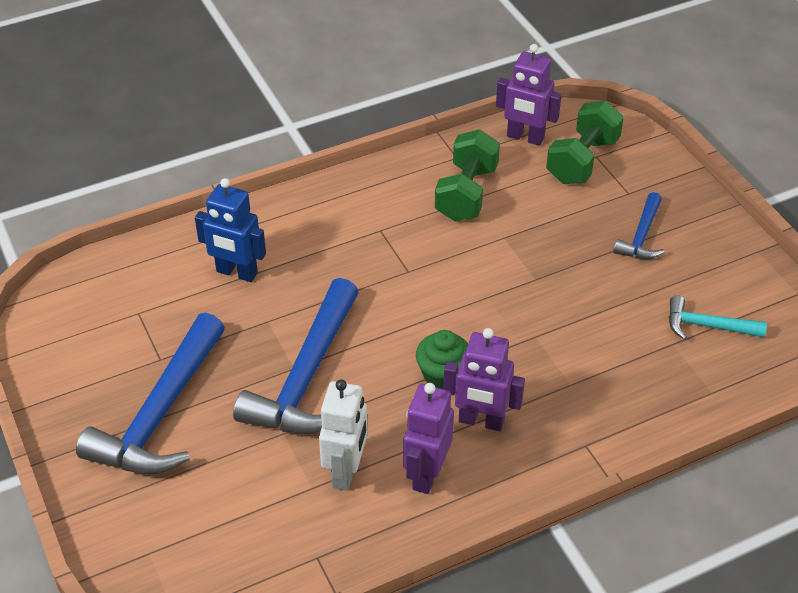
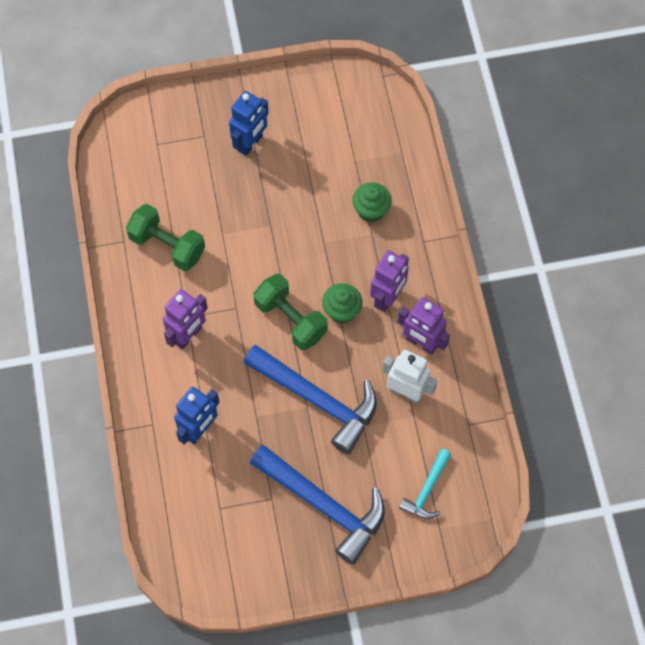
camera: 75 degrees left, 20 degrees up
purple robot [496,44,562,146] -> purple robot moved to [163,289,208,349]
green dumbbell [546,100,624,184] -> green dumbbell moved to [253,274,328,350]
blue hammer [613,192,665,259] -> blue robot [229,91,269,156]
turquoise hammer [669,295,767,340] -> turquoise hammer moved to [399,449,451,519]
none -> green cupcake [352,182,392,222]

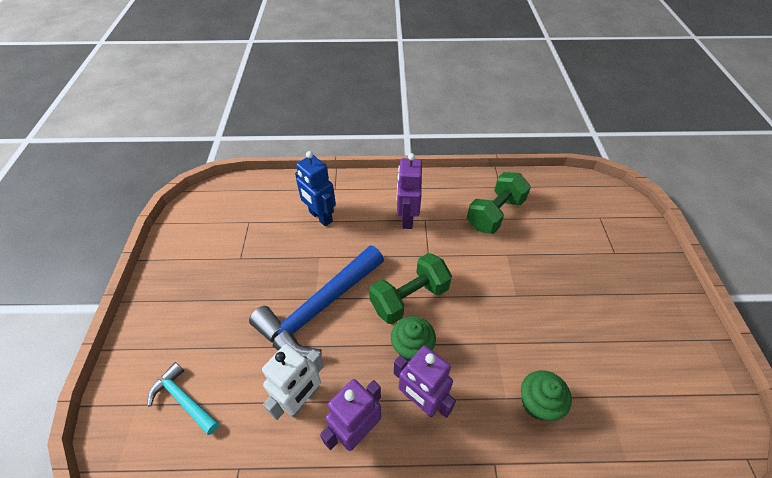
camera: 100 degrees right, 15 degrees down
purple robot [163,289,208,349] -> purple robot turned 45 degrees clockwise [397,153,422,229]
blue robot [229,91,269,156] -> none
blue hammer [250,445,385,565] -> none

